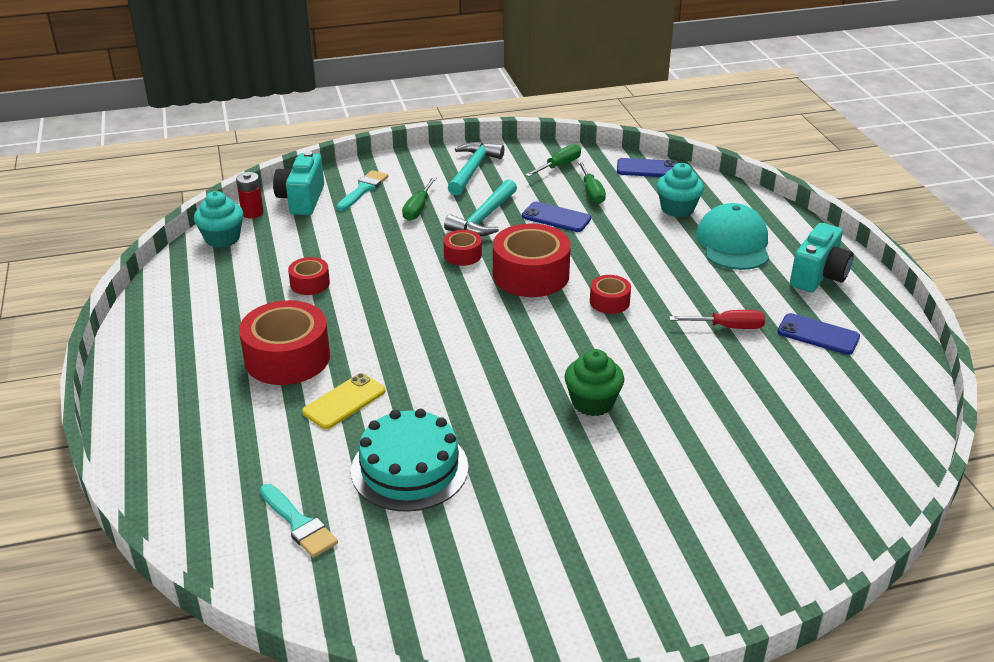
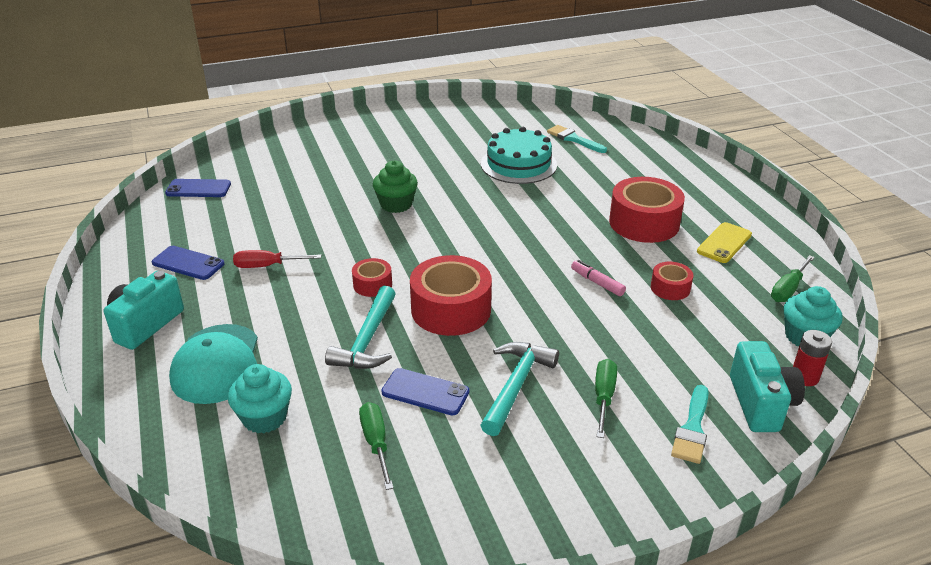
camera: 175 degrees right, 0 degrees up
yellow phone [302,373,386,429] -> yellow phone moved to [697,222,752,263]
red tape [444,230,482,266] -> none
turquoise hammer [448,142,504,195] -> turquoise hammer moved to [325,286,396,369]
green screwdriver [525,144,581,177] -> green screwdriver moved to [771,255,815,302]
blue phone [617,158,678,177] -> blue phone moved to [165,179,231,197]
none -> pink marker [571,260,626,296]

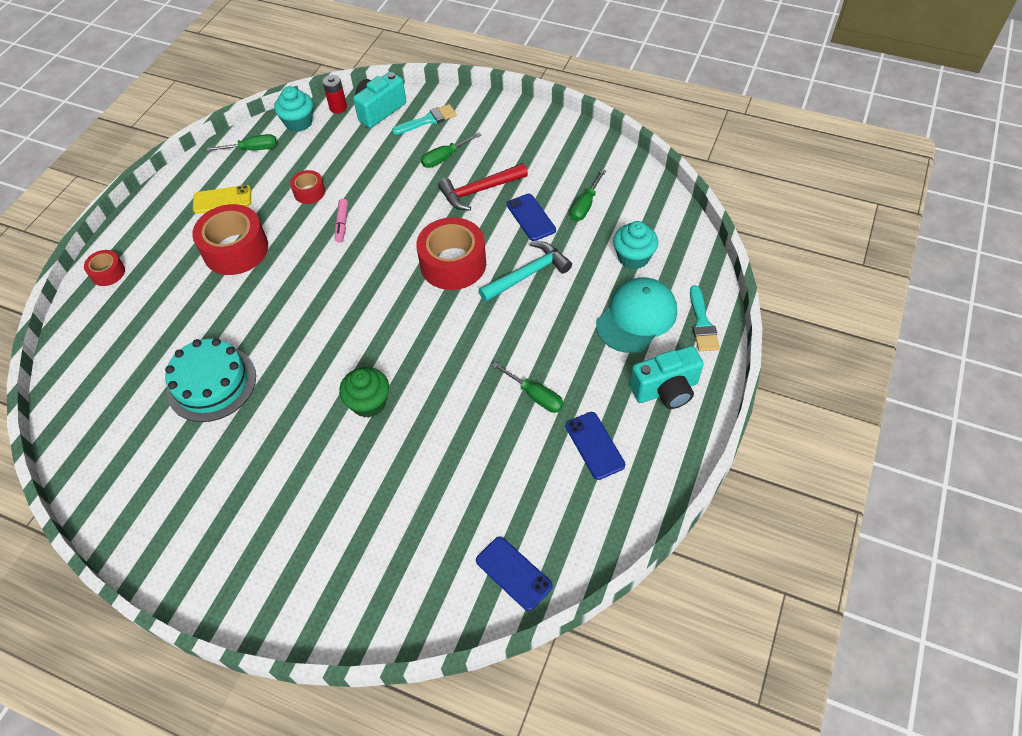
camera: 135 degrees left, 20 degrees up
red screwdriver [233,250,321,268] -> green screwdriver [492,362,564,413]
red tape [352,258,392,297] -> red tape moved to [84,250,125,286]
turquoise hammer [480,342,559,436] -> red hammer [438,163,528,211]
turquoise brush [547,125,607,153] -> turquoise brush moved to [690,285,720,351]

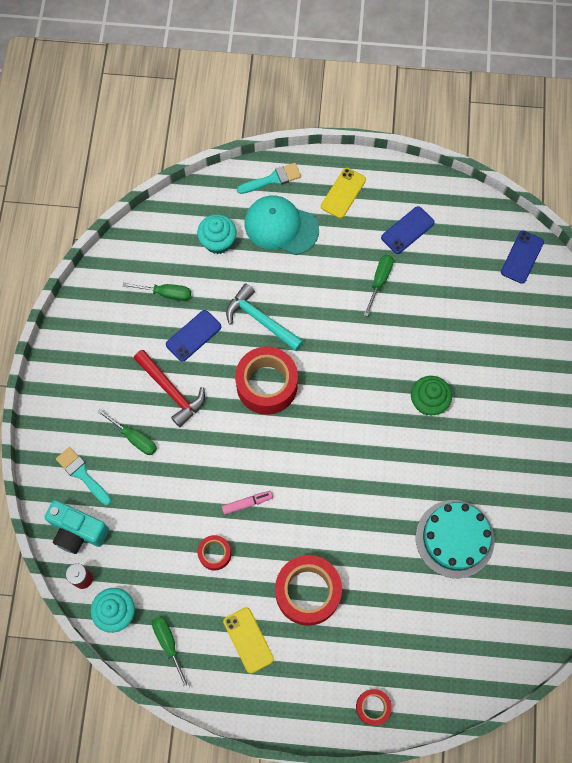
camera: 110 degrees left, 15 degrees up
turquoise camera [630,346,704,409] -> yellow phone [321,168,366,218]

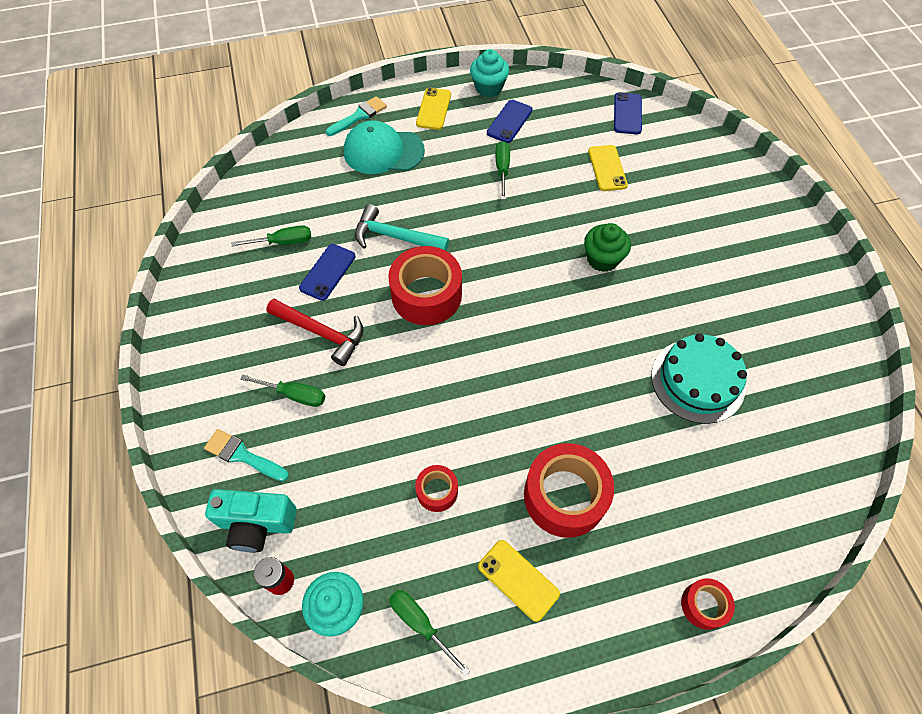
camera: 20 degrees left, 10 degrees down
turquoise cupcake [197,214,237,254] -> turquoise cupcake moved to [470,49,509,97]
pink marker [222,491,273,515] -> none
none -> yellow phone [588,145,628,191]

